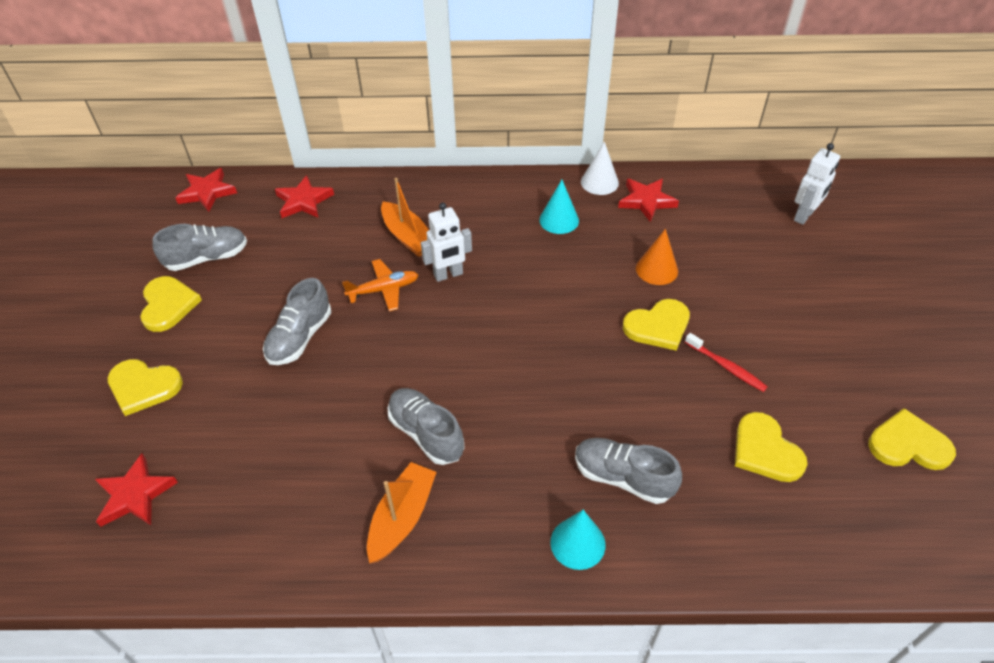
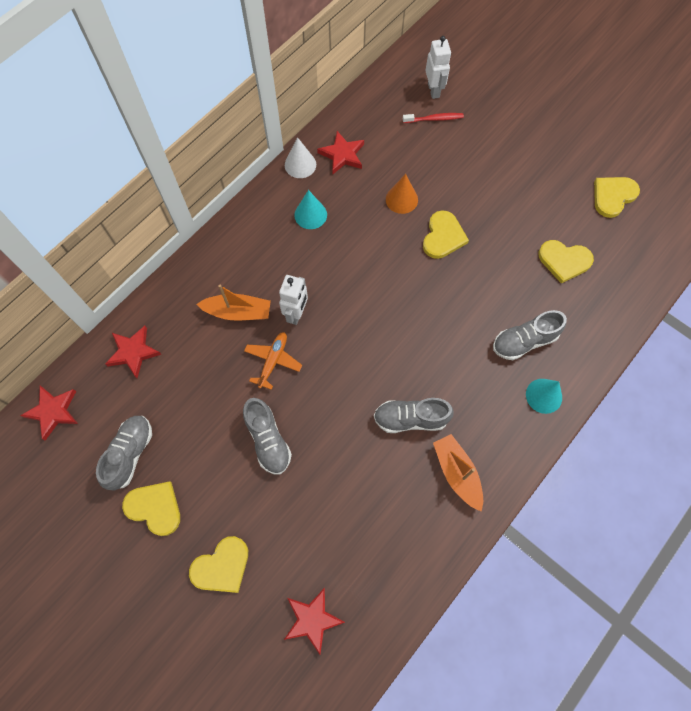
camera: 50 degrees left, 20 degrees up
red toothbrush [685,333,768,392] -> red toothbrush moved to [403,113,464,123]

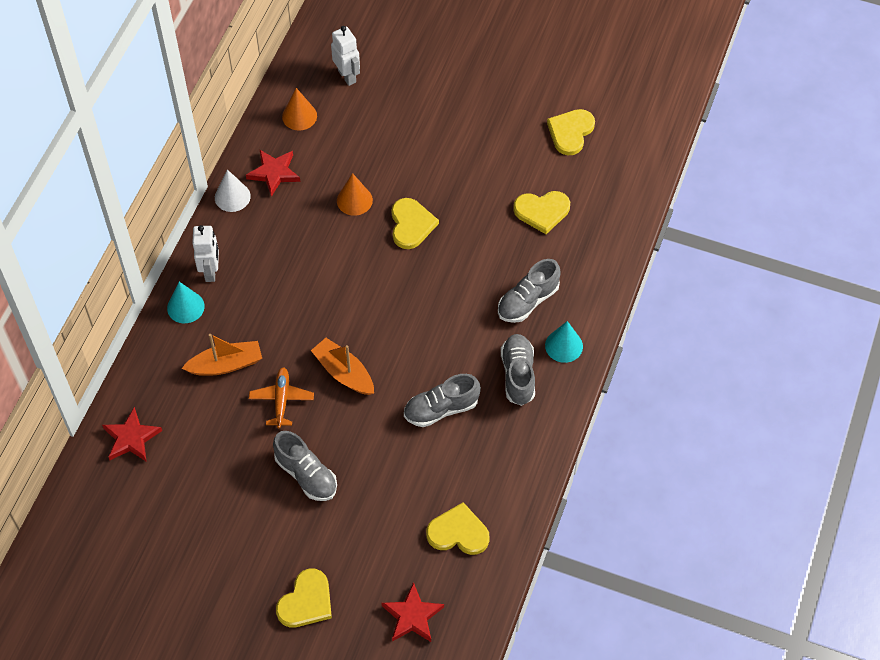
camera: 20 degrees left, 10 degrees down
red star [20,386,78,441] -> none
grey shoe [96,416,152,490] -> grey shoe moved to [501,334,535,406]
yellow heart [122,481,180,536] -> yellow heart moved to [426,502,490,555]
white robot [279,275,308,325] -> white robot moved to [192,225,219,282]
turquoise cone [294,190,327,229] -> turquoise cone moved to [167,282,205,323]
red toothbrush [403,113,464,123] -> none
orange boat [433,434,483,512] -> orange boat moved to [311,338,374,395]
none -> orange cone [282,88,317,131]

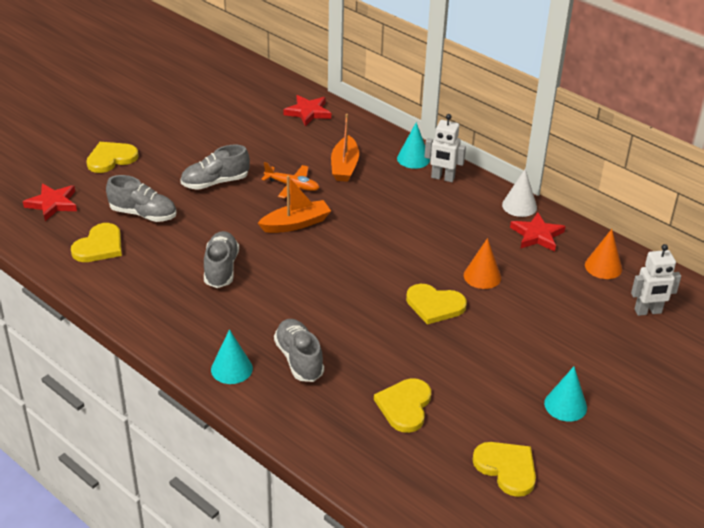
camera: 110 degrees right, 20 degrees down
yellow heart [276,569,332,627] -> yellow heart turned 90 degrees clockwise [86,142,139,173]
grey shoe [501,334,535,406] -> grey shoe moved to [106,175,177,222]
none -> turquoise cone [544,366,587,422]

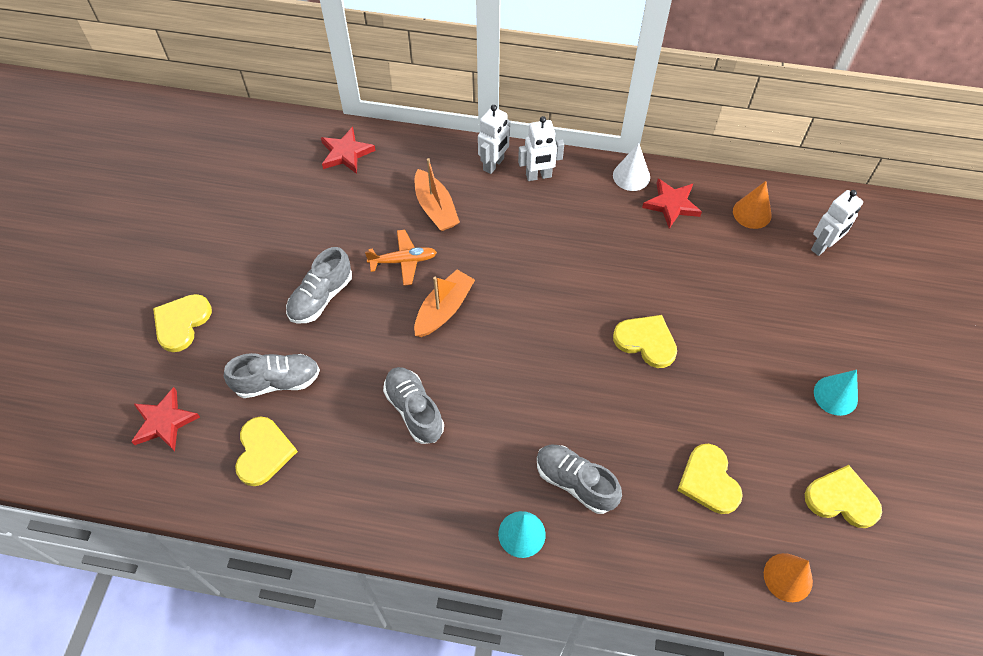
camera: 30 degrees left, 20 degrees up
turquoise cone [397,122,430,169] -> white robot [478,105,510,174]
yellow heart [406,284,467,325] -> yellow heart turned 135 degrees counterclockwise [613,315,677,368]
orange cone [464,238,501,289] -> orange cone moved to [764,553,813,602]

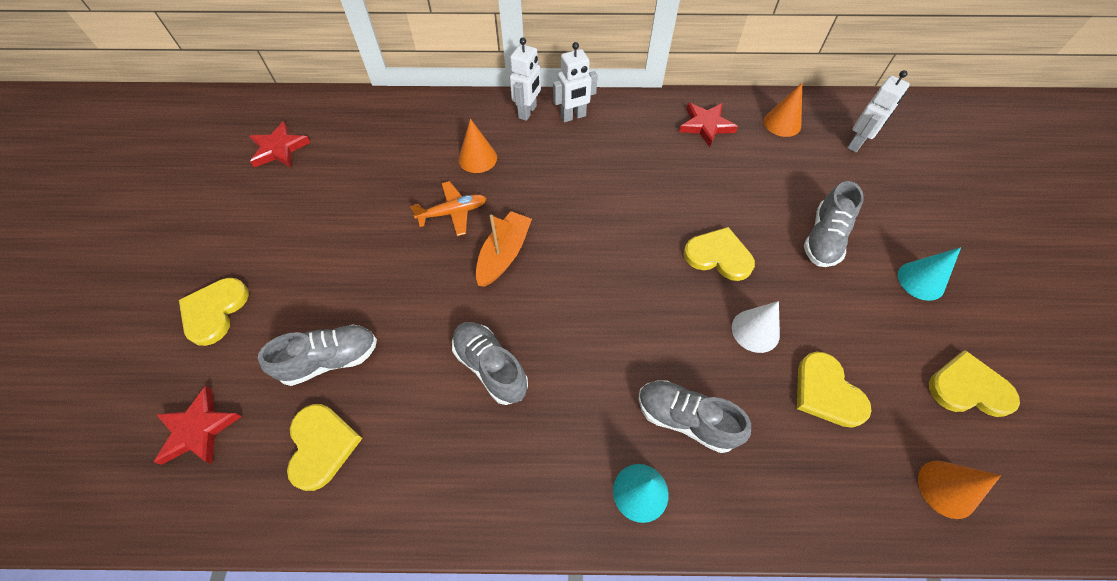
camera: 10 degrees left, 0 degrees up
grey shoe [286,247,352,324] -> grey shoe moved to [804,181,864,267]
red star [321,127,376,174] -> red star moved to [250,121,311,168]
orange boat [415,158,460,231] -> orange cone [459,119,497,173]
white cone [613,143,650,191] -> white cone moved to [732,301,780,353]

